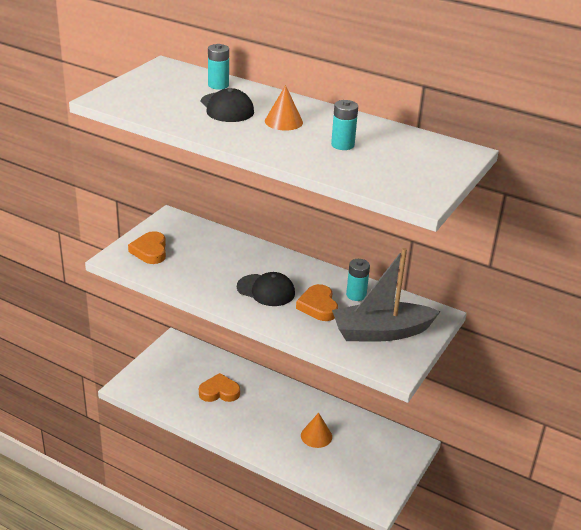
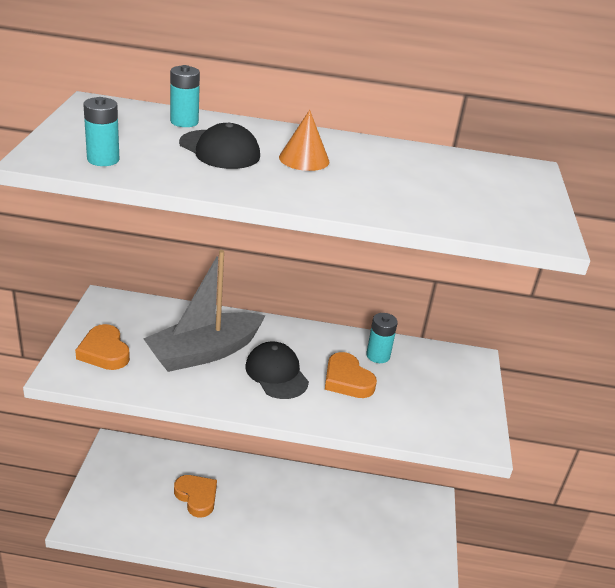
camera: 25 degrees left, 0 degrees up
orange heart [199,373,240,402] -> orange heart turned 75 degrees clockwise [174,475,217,518]
black cap [237,272,295,306] -> black cap turned 120 degrees counterclockwise [246,342,309,399]
orange cone [301,413,332,448] -> none
turquoise battery [331,100,358,150] -> turquoise battery moved to [83,97,119,166]
grey boat [332,248,441,341] -> grey boat moved to [143,250,266,372]

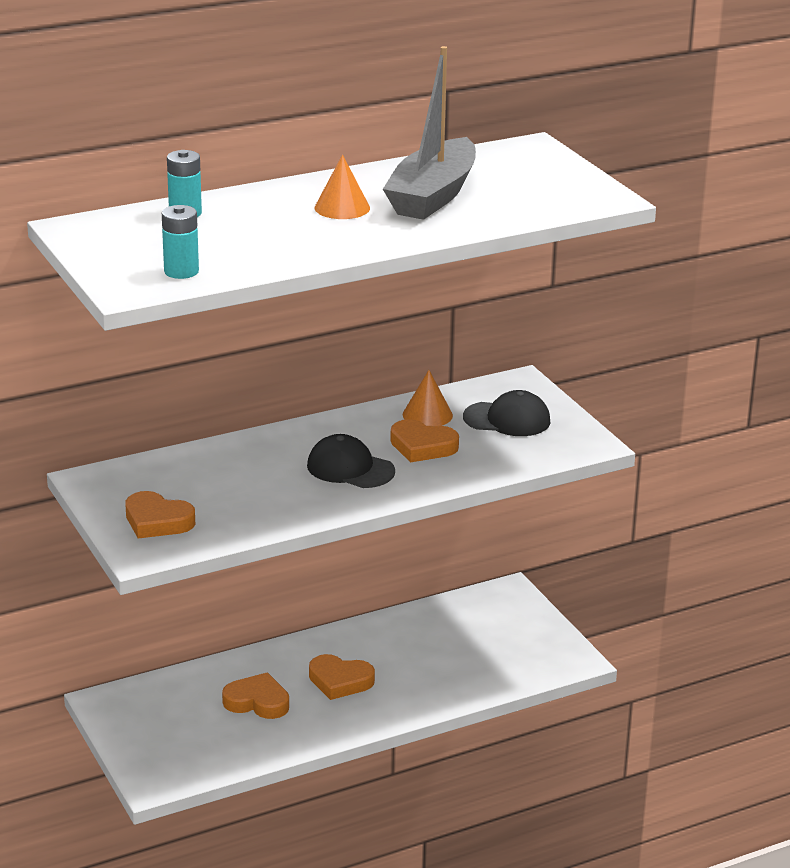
camera: 30 degrees left, 5 degrees down
grey boat [143,250,266,372] -> grey boat moved to [383,46,476,220]
black cap [179,123,260,169] -> black cap moved to [463,390,550,436]
turquoise battery [366,313,398,363] -> orange cone [403,370,453,426]
none -> orange heart [309,654,375,700]

